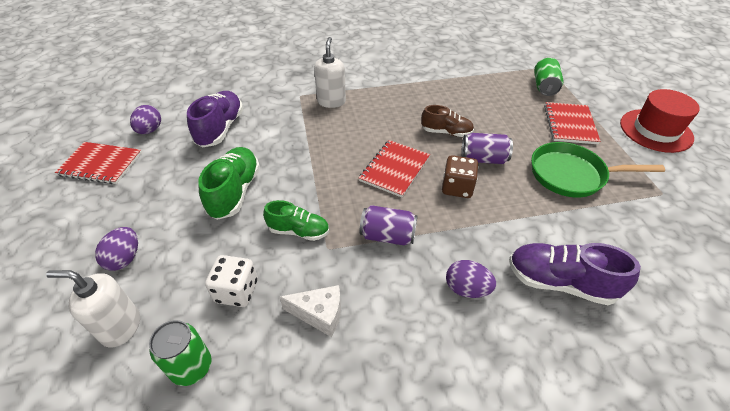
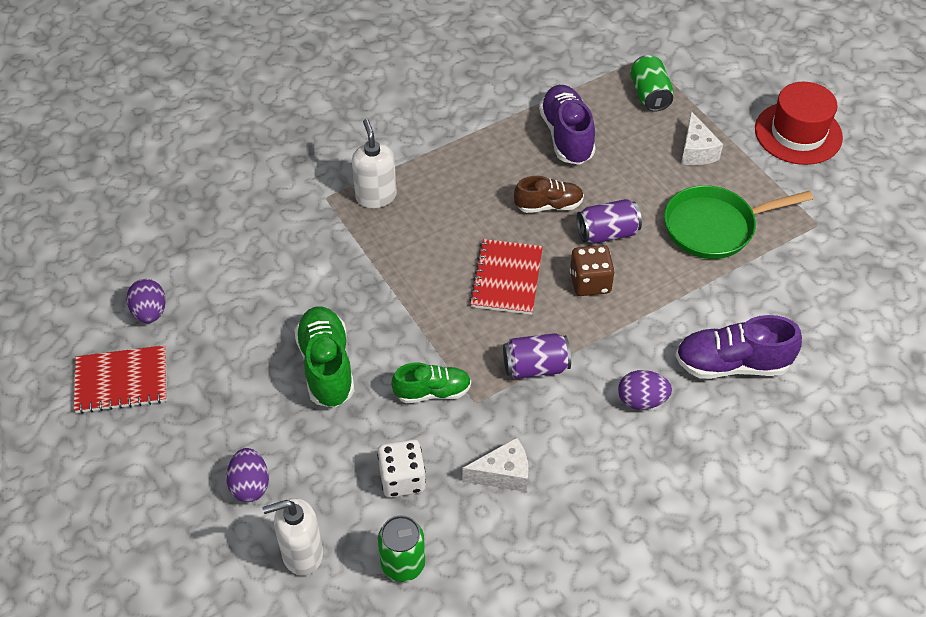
camera: 20 degrees left, 5 degrees up
purple shoe [187,91,243,147] -> purple shoe moved to [539,85,596,165]
red notebook [544,102,601,144] -> white cheese [681,111,723,165]

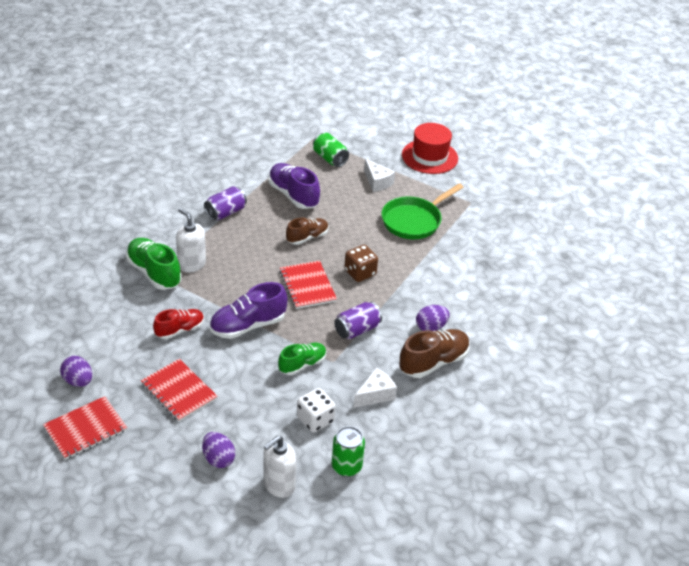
camera: 30 degrees left, 10 degrees down
green shoe [294,307,354,408] -> green shoe moved to [126,238,182,290]
purple can [577,199,642,244] -> purple can moved to [204,186,247,220]
purple shoe [675,315,802,379] -> purple shoe moved to [210,282,288,339]
none -> red notebook [141,359,218,422]
none -> red shoe [153,309,204,339]
none -> brown shoe [400,329,470,378]

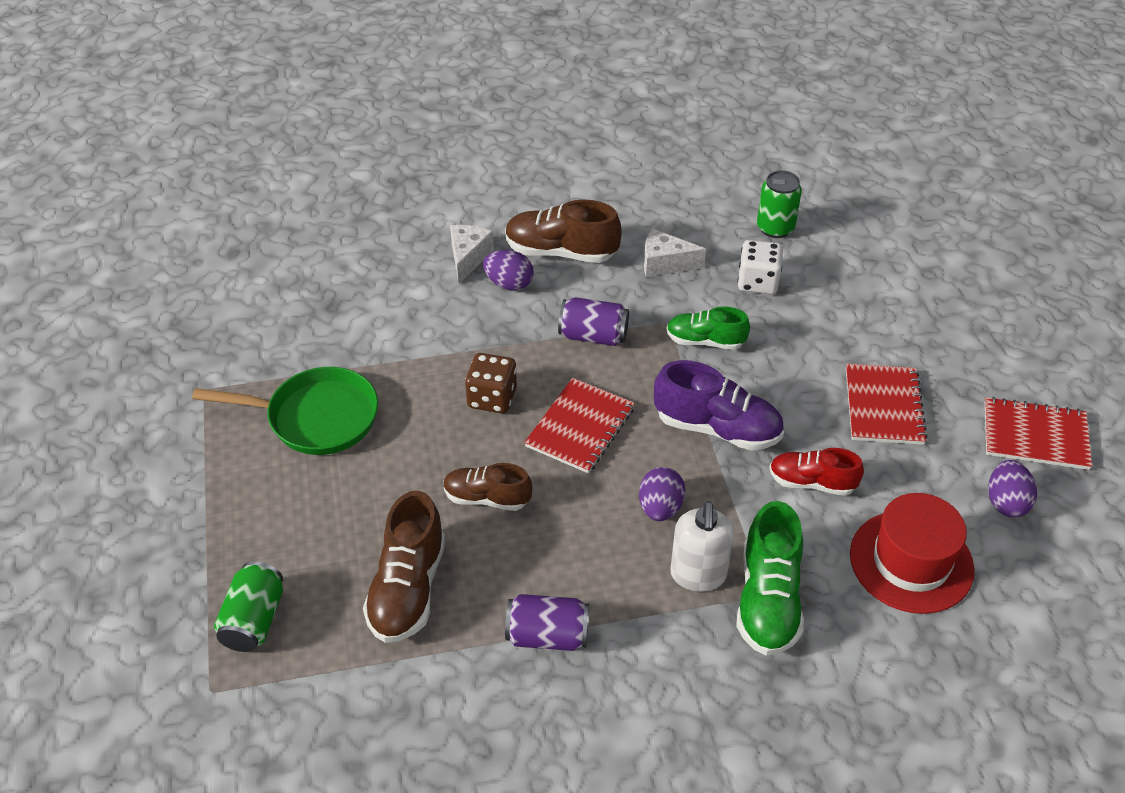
camera: 130 degrees left, 5 degrees up
purple egg [202,432,235,468] -> purple egg moved to [639,467,685,521]
white soap dispenser [263,436,297,498] -> none
purple shoe [269,163,320,209] -> brown shoe [363,491,446,643]
white cheese [364,159,395,192] -> white cheese moved to [450,225,494,284]
red hat [402,123,458,174] -> red hat moved to [850,493,975,614]

